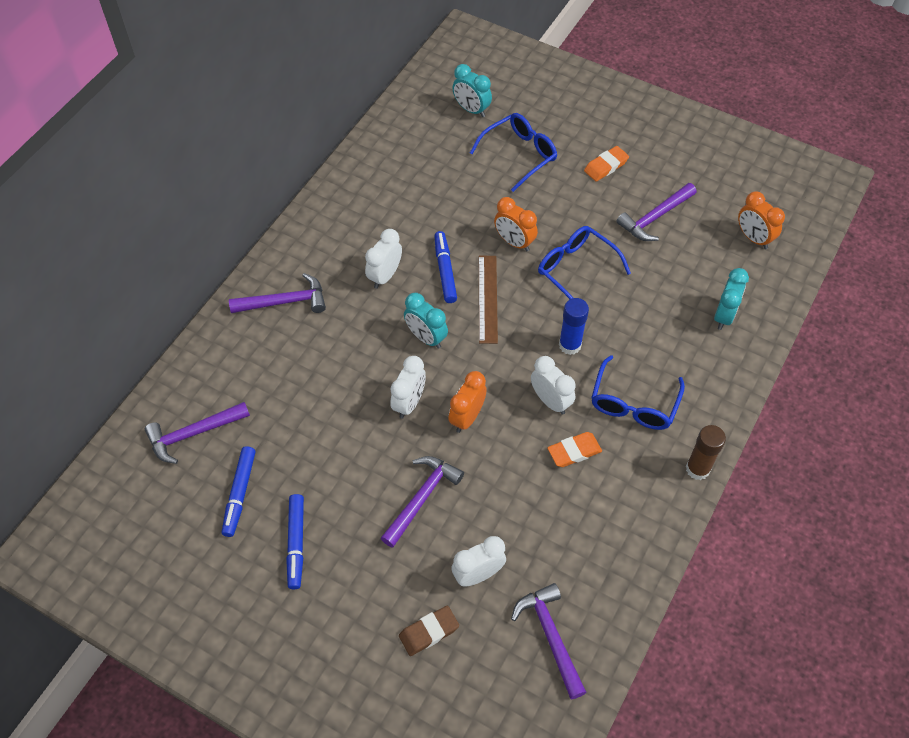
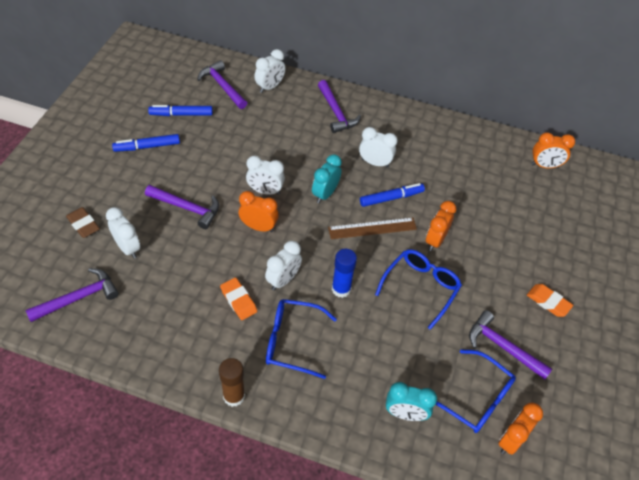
camera: 75 degrees right, 5 degrees down
turquoise clock [452,64,492,117] -> none
blue glasses [470,113,557,192] -> blue glasses moved to [435,349,516,433]
none -> white clock [254,49,285,93]
none -> orange clock [531,132,575,168]

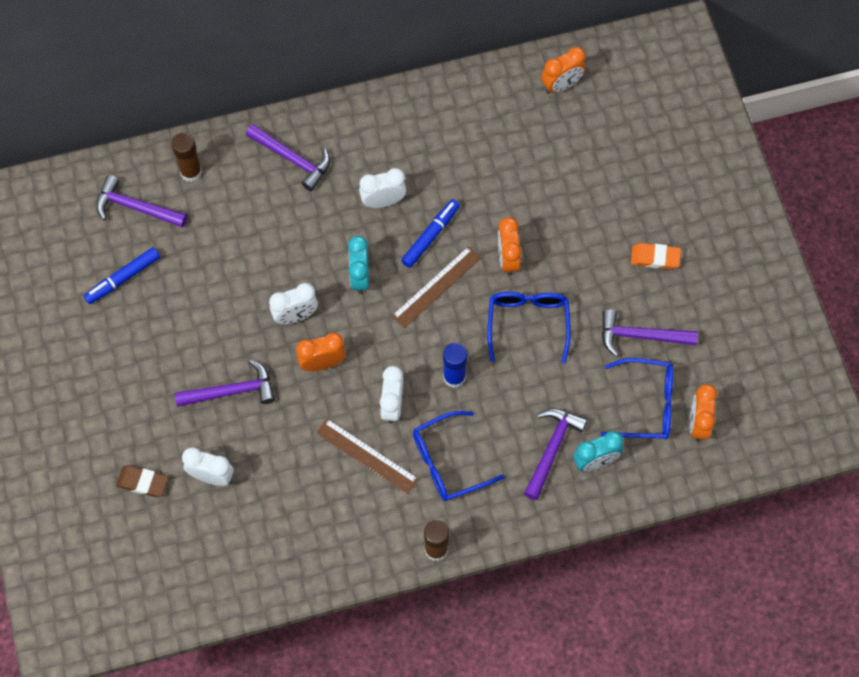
camera: 30 degrees left, 15 degrees up
purple hammer [26,268,119,322] -> purple hammer moved to [524,408,587,500]
blue marker [112,134,180,152] -> none
orange eraser [220,277,257,320] -> brown ruler [316,419,418,494]
white clock [254,49,285,93] -> brown glue stick [171,133,202,182]

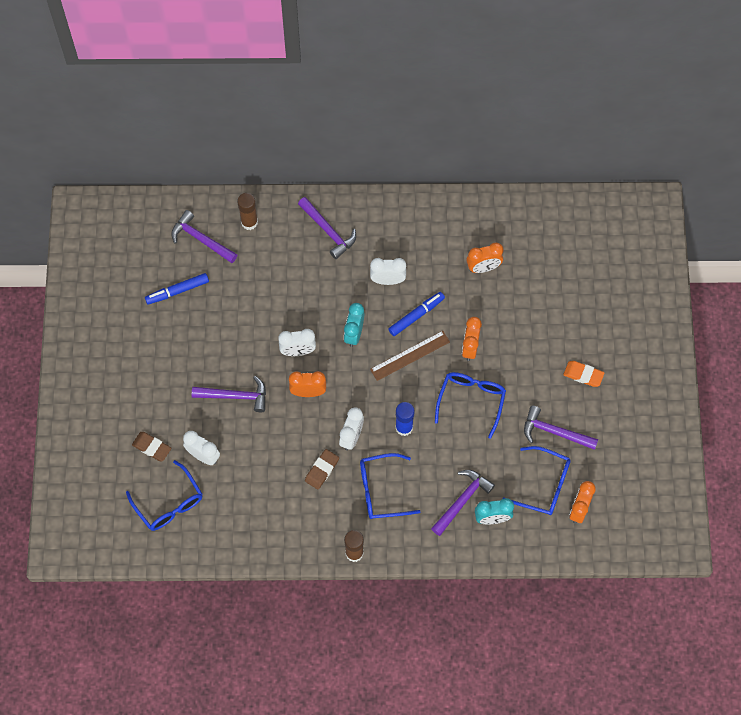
camera: 15 degrees right, 0 degrees up
brown ruler [316,419,418,494] -> brown eraser [305,449,339,490]
orange clock [541,47,586,94] -> orange clock moved to [466,242,503,273]
none -> blue glasses [126,460,202,531]

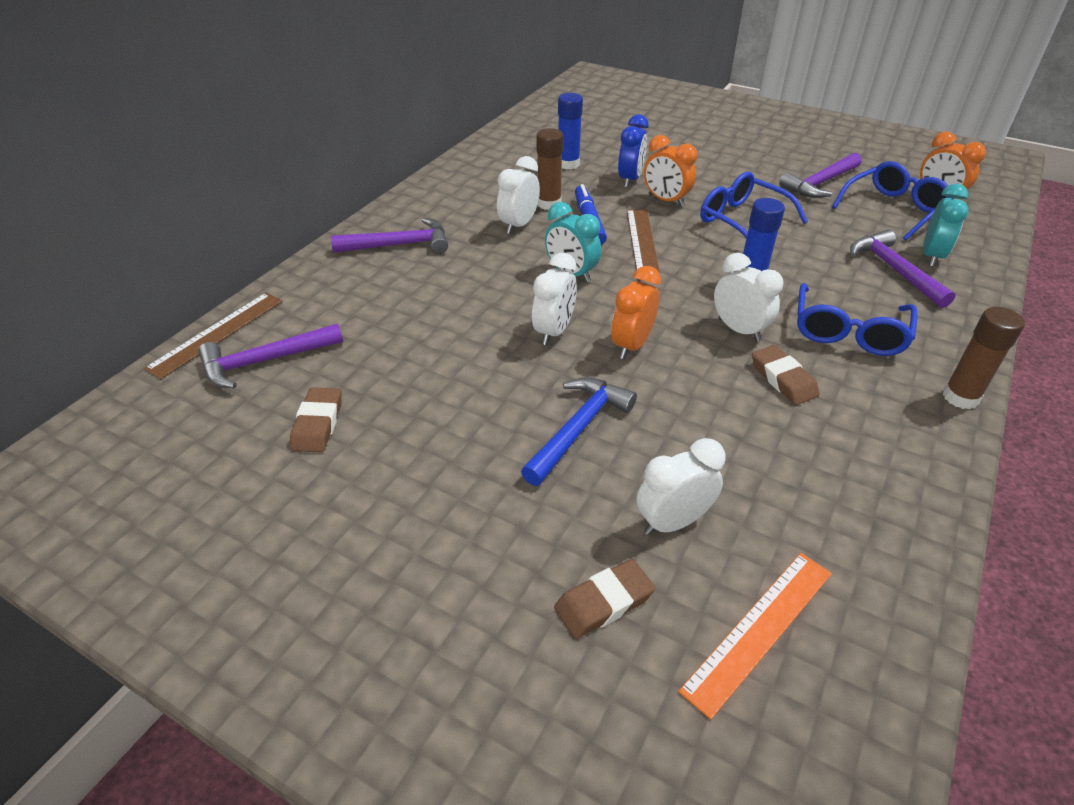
camera: 60 degrees left, 25 degrees down
blue glasses [126,460,202,531] -> orange ruler [678,553,832,720]
blue marker [145,273,209,305] -> brown eraser [290,387,342,452]
purple hammer [192,376,266,412] -> blue hammer [521,377,637,486]
brown glue stick [237,193,258,230] -> brown glue stick moved to [536,128,563,210]
orange clock [466,242,503,273] -> blue glue stick [558,93,583,169]
orange eraser [563,361,605,387] -> none
none -> brown ruler [143,293,283,380]
none -> blue clock [618,114,649,188]

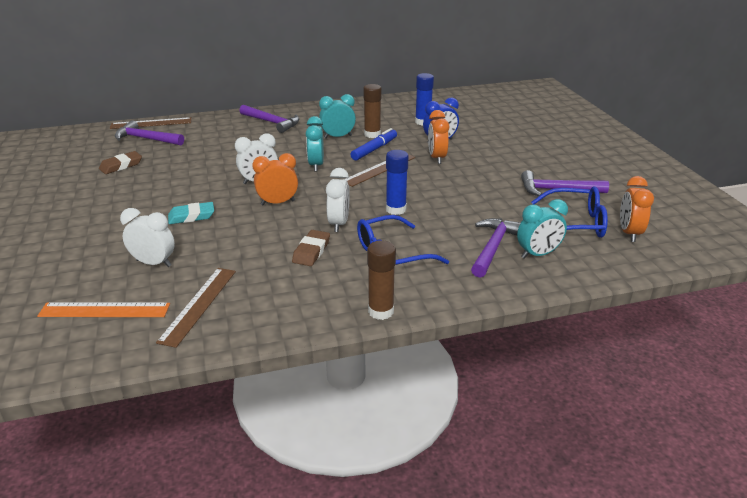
camera: 45 degrees right, 10 degrees down
white clock [497,156,540,234] -> turquoise clock [319,94,356,138]
blue hammer [521,377,637,486] -> turquoise eraser [168,202,214,224]
brown eraser [554,559,655,639] -> none
blue glasses [700,172,808,238] -> none
none -> brown ruler [156,268,236,348]

